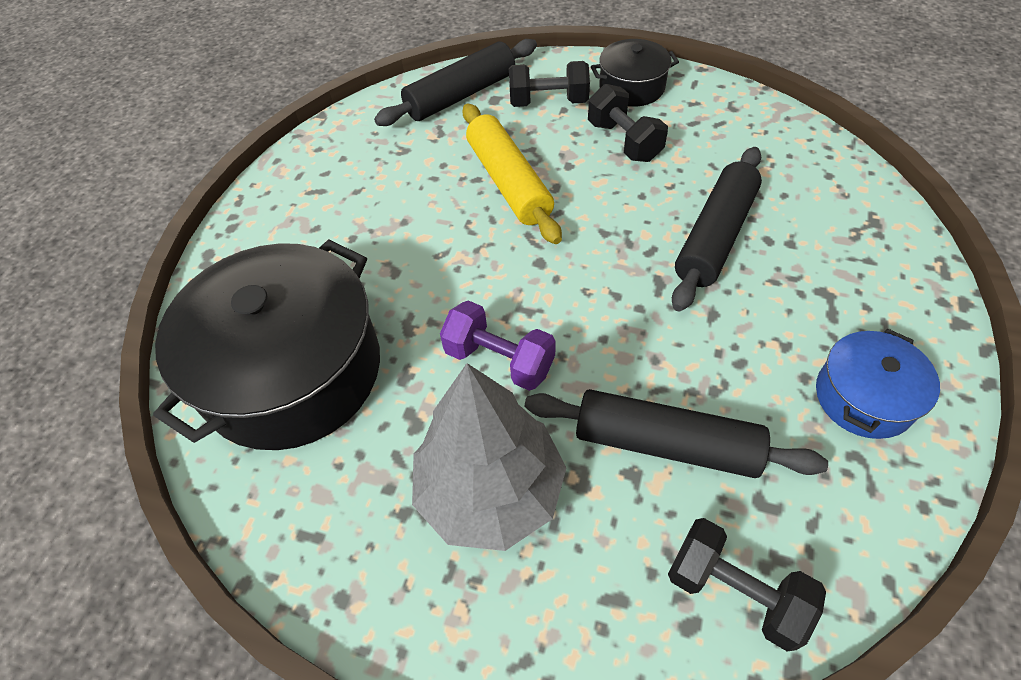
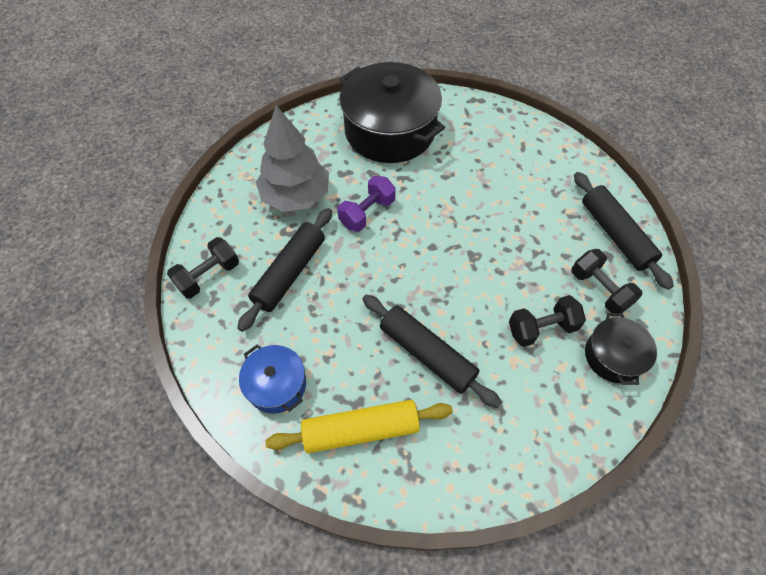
camera: 100 degrees right, 5 degrees up
yellow rolling pin [463,103,562,244] -> yellow rolling pin moved to [265,400,453,453]
black dumbbell [509,61,590,107] -> black dumbbell turned 45 degrees counterclockwise [571,249,642,313]

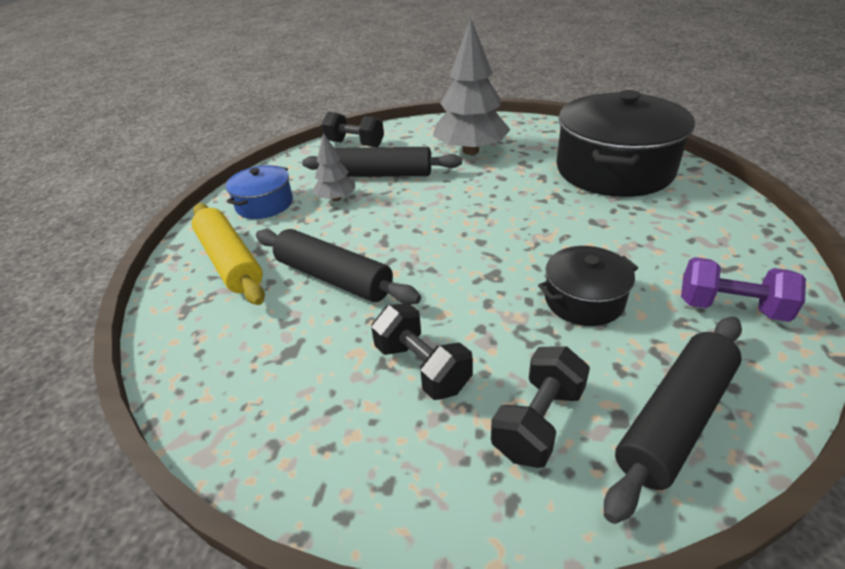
camera: 70 degrees right, 20 degrees down
purple dumbbell [337,175,396,232] -> purple dumbbell moved to [681,257,806,322]
black rolling pin [362,295,502,408] -> black rolling pin turned 75 degrees counterclockwise [256,229,421,305]
black pot [585,313,657,385] -> black pot moved to [538,246,638,326]
none -> grey tree [312,133,355,201]

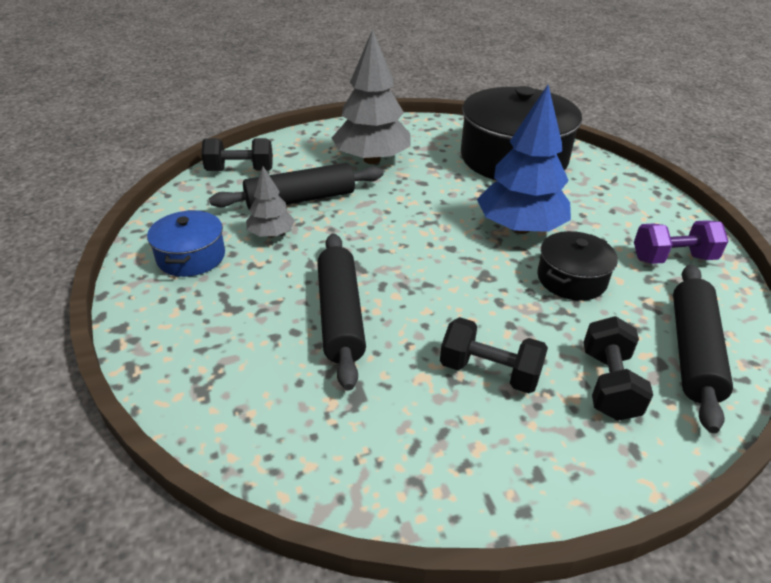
camera: 30 degrees left, 0 degrees up
yellow rolling pin [192,203,265,305] -> none
black rolling pin [256,229,421,305] -> black rolling pin turned 75 degrees clockwise [317,233,366,390]
none -> blue tree [477,85,571,234]

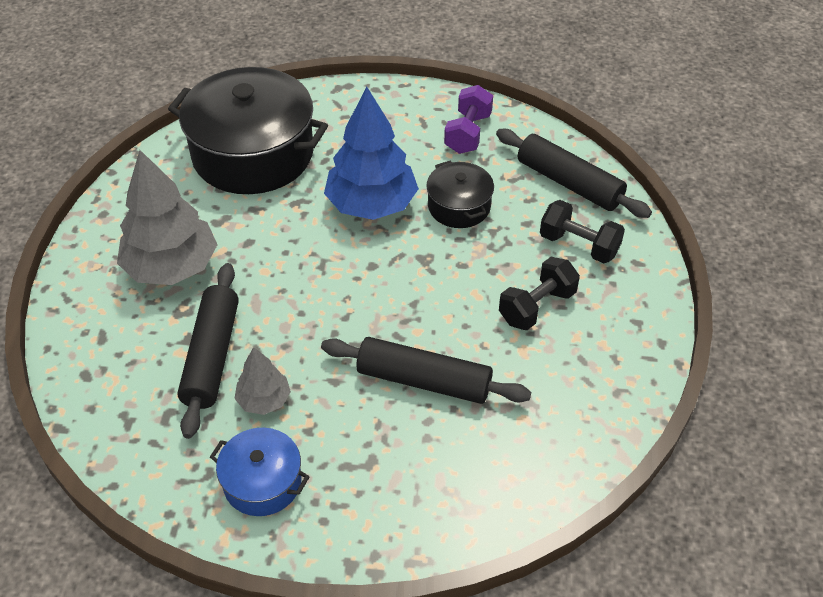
camera: 65 degrees left, 10 degrees up
black dumbbell [201,138,273,171] -> none

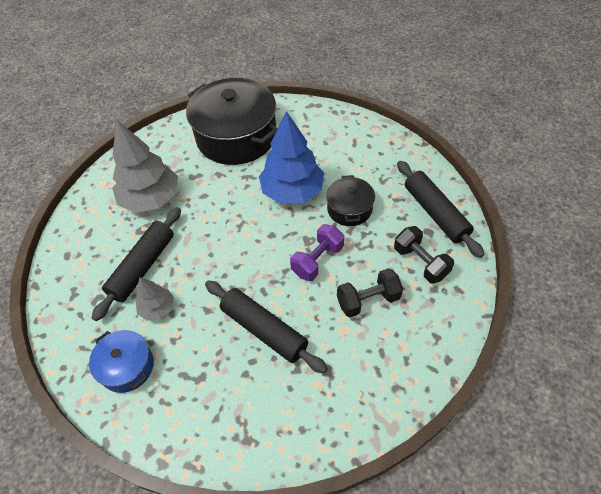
camera: 25 degrees right, 5 degrees up
purple dumbbell [444,85,493,154] -> purple dumbbell moved to [290,224,344,281]

